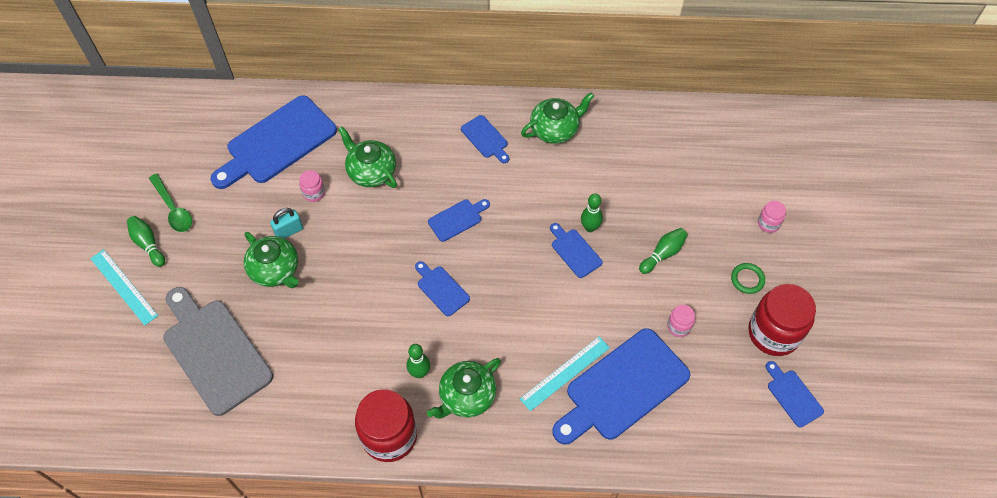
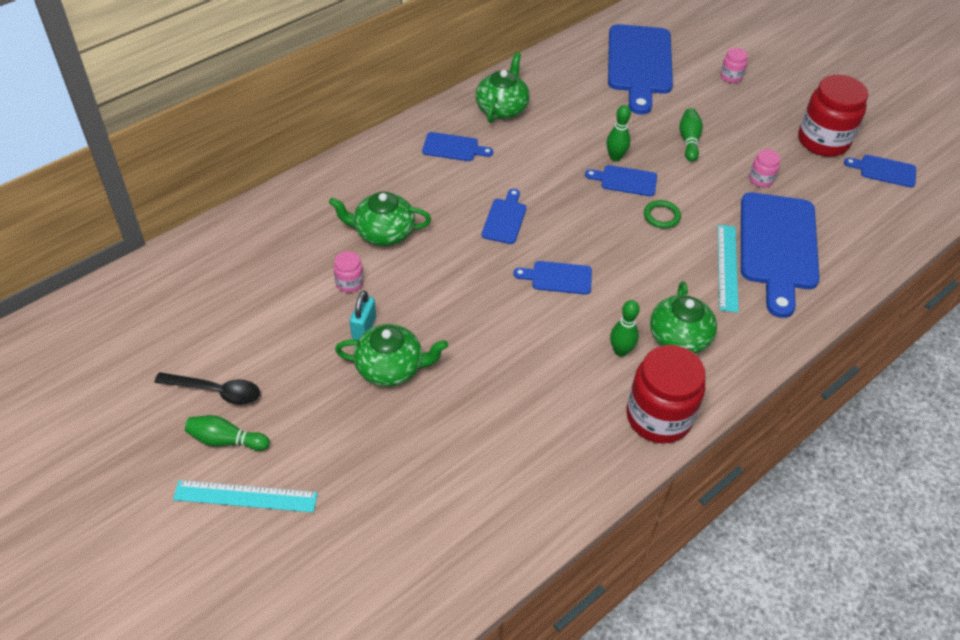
camera: 45 degrees left, 10 degrees down
green spoon [149,173,192,232] -> black spoon [154,372,260,405]
grey cutting board [163,287,273,416] -> none
blue cutting board [211,95,337,189] -> blue cutting board moved to [608,24,673,114]
green ring [731,263,765,294] -> green ring moved to [644,200,681,228]

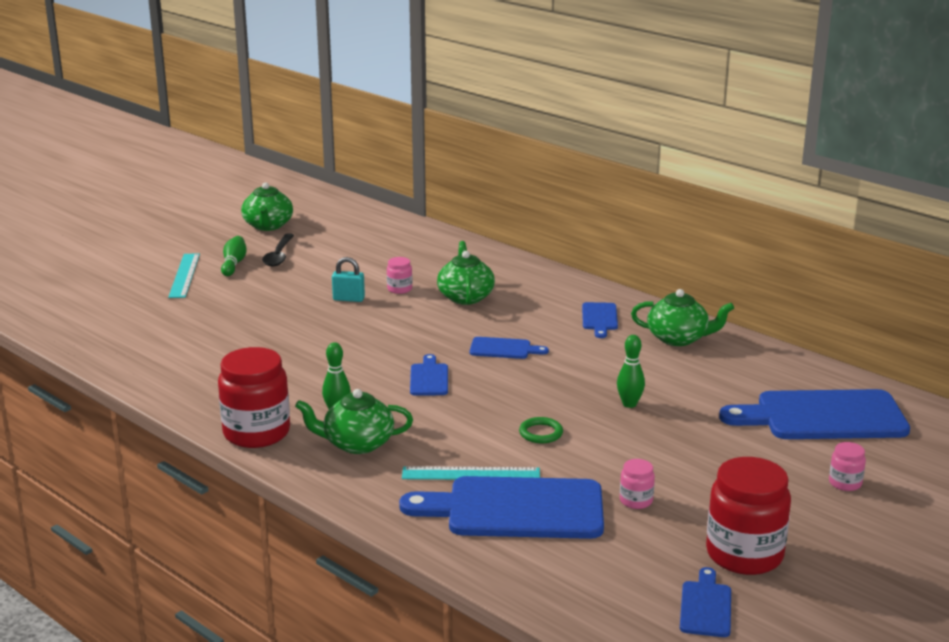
camera: 85 degrees right, 25 degrees down
green teapot [335,324,448,387] -> green teapot moved to [241,182,293,231]
blue cutting board [585,165,657,196] -> none
green bowling pin [679,108,703,162] -> none

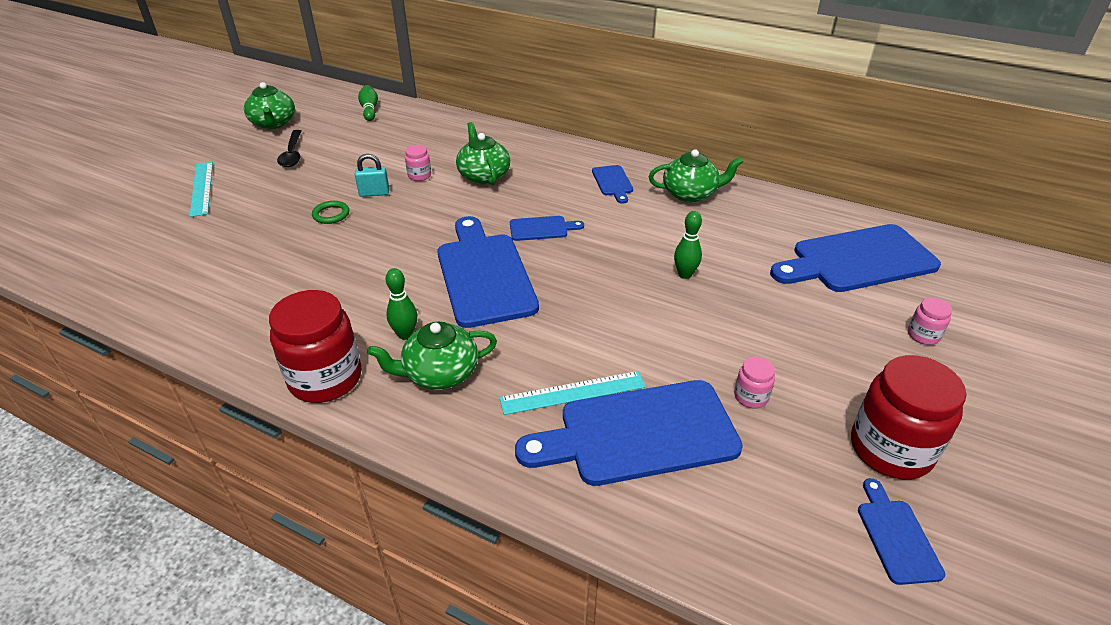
camera: 15 degrees left, 15 degrees up
green bowling pin [221,236,247,276] -> green bowling pin moved to [358,85,378,121]
blue cutting board [410,354,448,396] -> blue cutting board [437,216,539,328], size x2.13
green ring [519,417,563,443] -> green ring moved to [312,201,349,224]

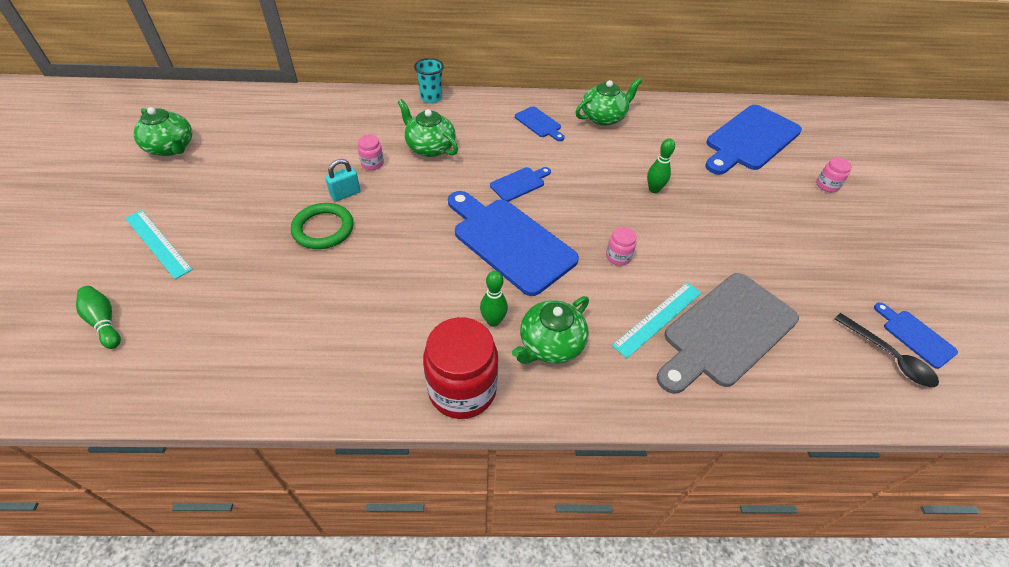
camera: 30 degrees left, 10 degrees up
black spoon [277,130,302,167] -> black spoon moved to [834,313,939,387]
green ring [312,201,349,224] -> green ring [291,203,353,249], size x1.67
green bowling pin [358,85,378,121] -> green bowling pin moved to [76,286,121,349]
blue cutting board [515,380,743,486] -> grey cutting board [657,273,799,394]
pink jar [734,357,775,408] -> pink jar moved to [606,227,637,266]
red jar [851,355,966,480] -> none
none -> turquoise cup [414,58,444,103]

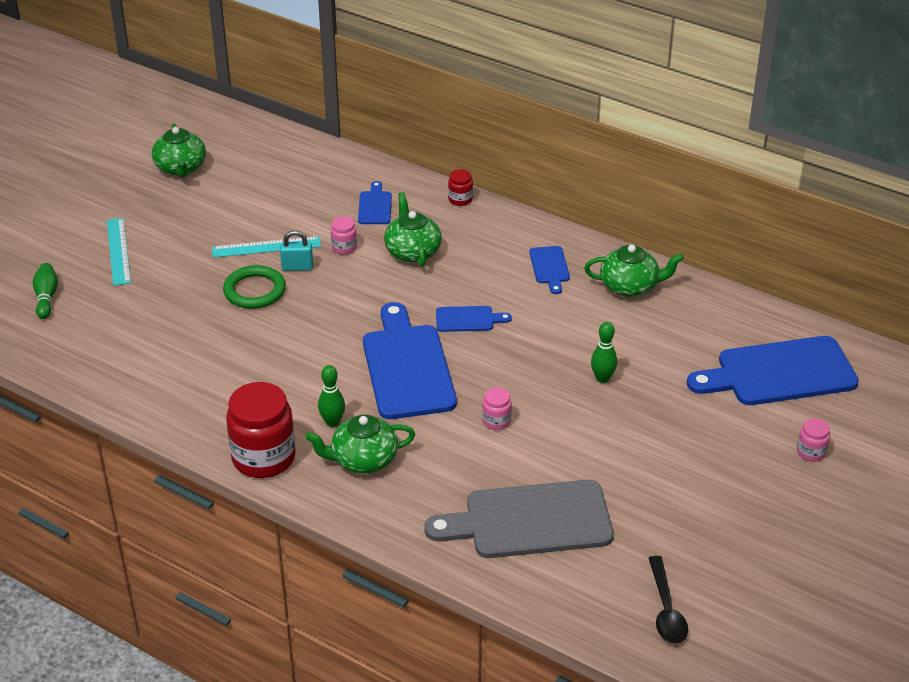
camera: 35 degrees right, 10 degrees down
turquoise cup [414,58,444,103] -> red jar [448,169,473,206]
turquoise ruler [612,282,702,358] -> turquoise ruler moved to [212,236,321,258]
blue cutting board [874,302,958,369] -> blue cutting board moved to [358,181,392,224]

